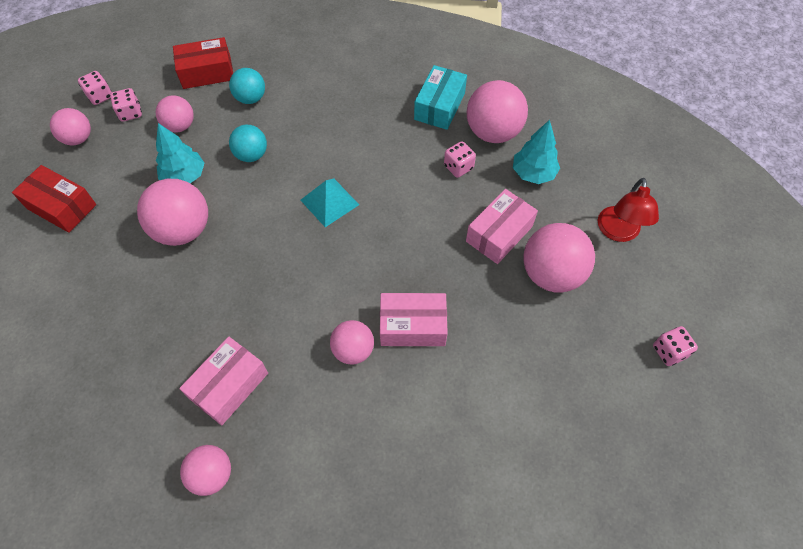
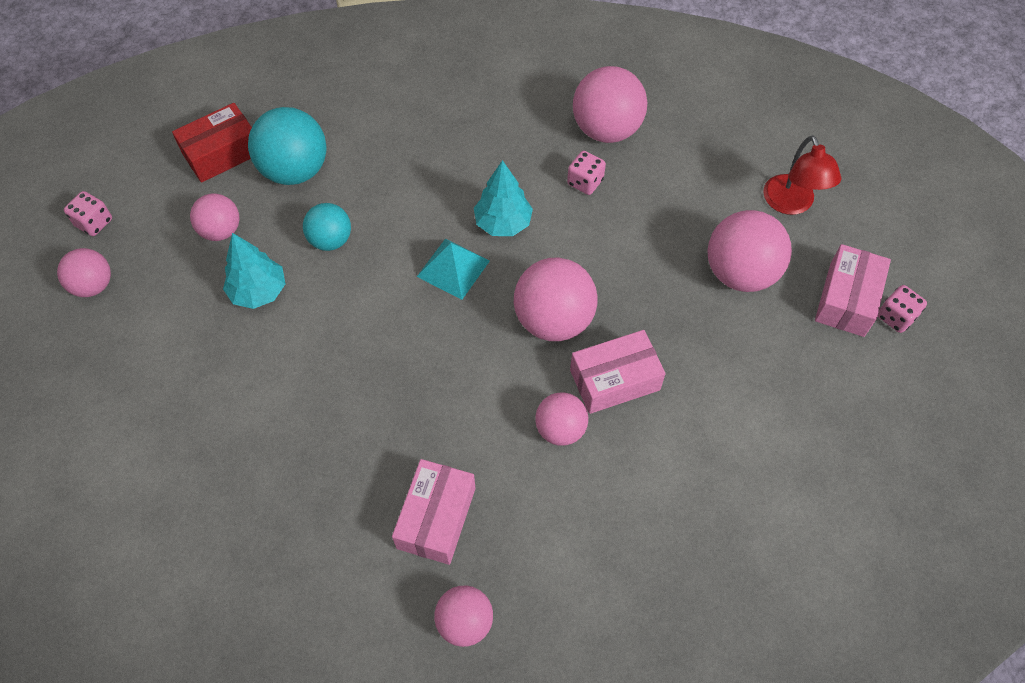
camera: 20 degrees left, 0 degrees up
red box [12,165,96,233] -> none
pink dice [110,88,142,122] -> none
pink ball [137,179,208,246] -> pink ball moved to [514,258,598,341]
turquoise ball [229,68,265,104] -> turquoise ball [248,107,327,185], size x1.66
turquoise box [414,65,467,130] -> none
pink box [466,189,538,264] -> pink box moved to [815,244,891,337]
turquoise tree [513,120,560,184] -> turquoise tree moved to [474,160,533,236]

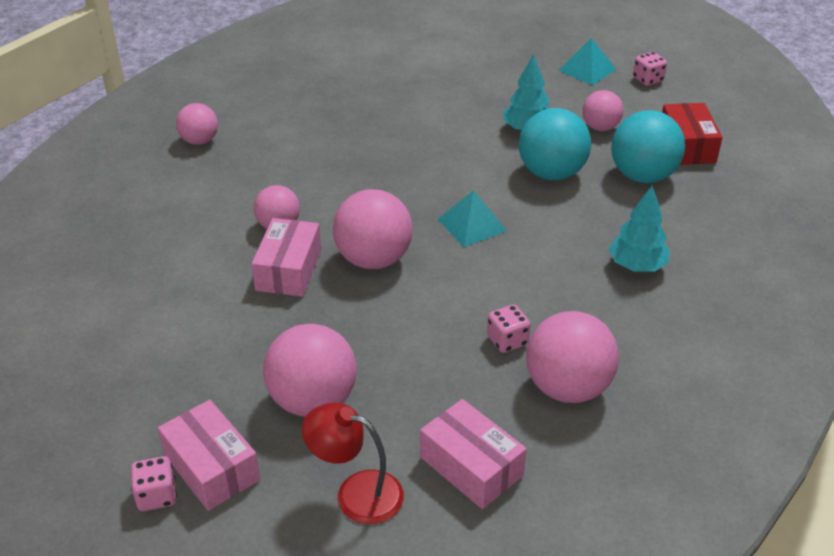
camera: 120 degrees right, 20 degrees down
pink ball [57,248,111,297] -> turquoise pyramid [558,38,617,85]
turquoise ball [303,203,351,251] -> turquoise ball [519,108,591,180], size x1.66
pink box [392,459,475,565] -> pink box moved to [420,399,527,509]
turquoise tree [474,160,533,236] -> turquoise tree moved to [609,185,669,272]

